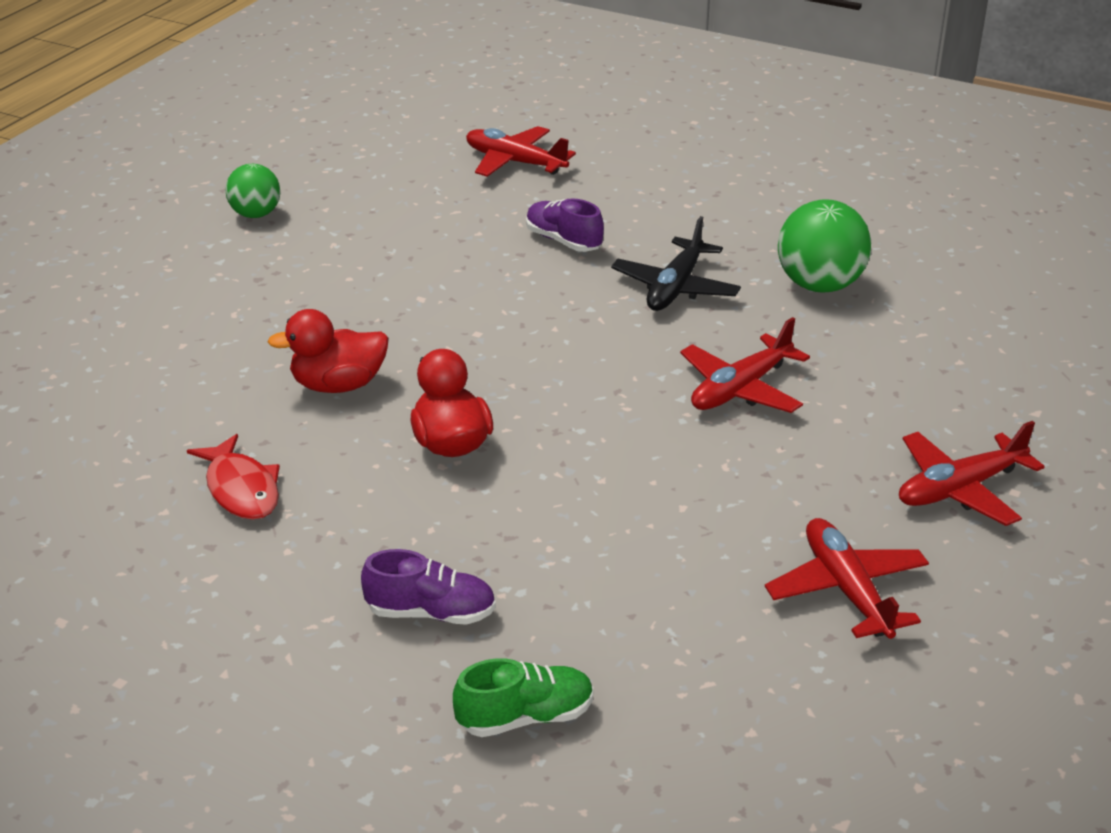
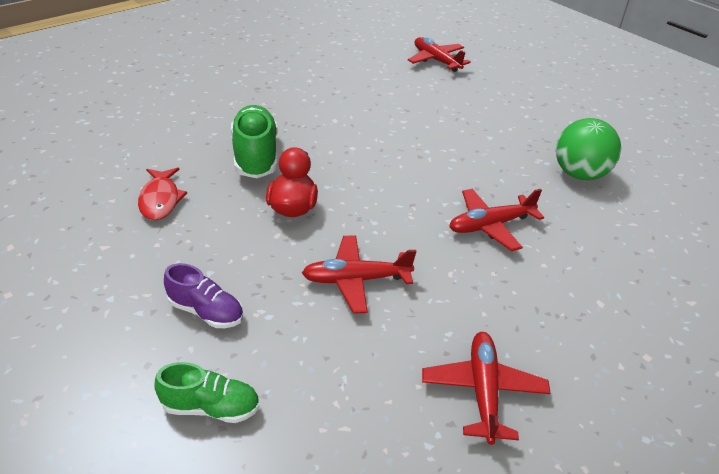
camera: 20 degrees right, 5 degrees up
green ball [226,164,280,218] -> none
red duck [268,309,389,393] -> green shoe [231,105,278,178]
purple shoe [526,198,604,252] -> none
black plane [611,216,741,311] -> none
red plane [899,421,1045,526] -> red plane moved to [302,235,417,314]

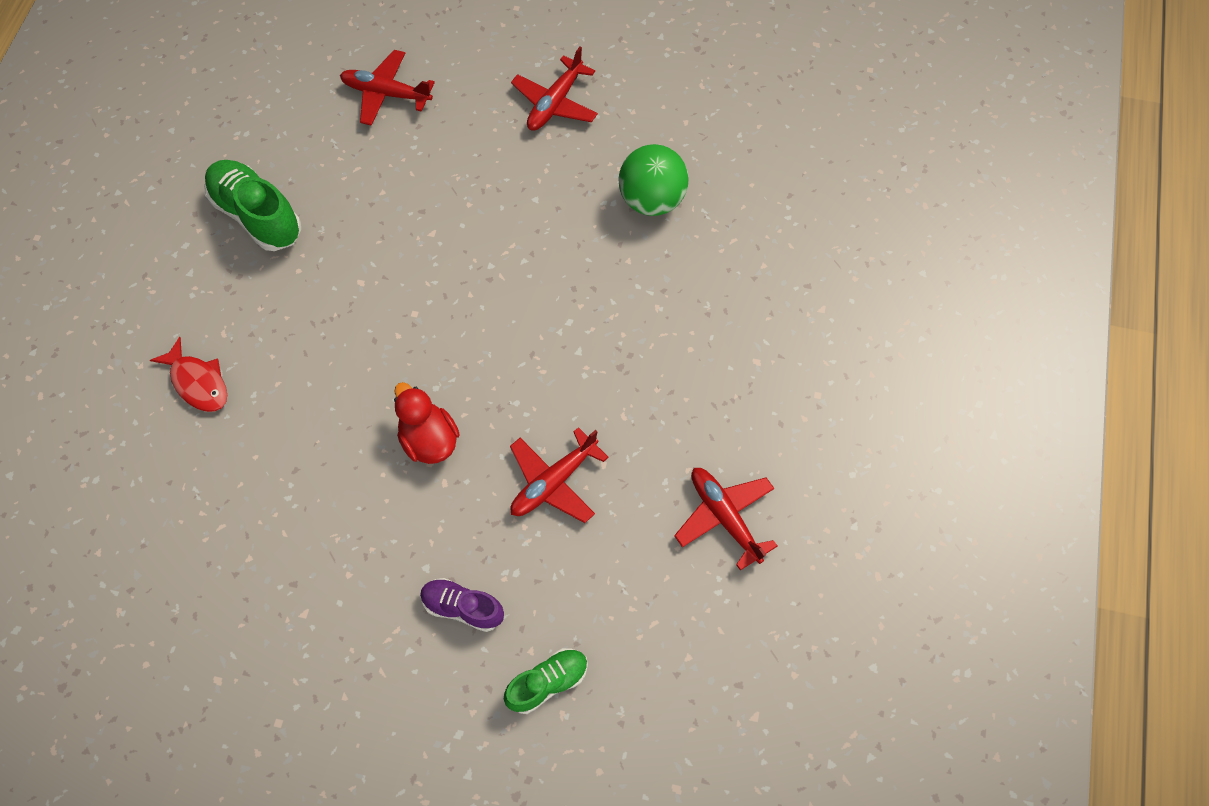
camera: 35 degrees left, 25 degrees up
red fish [138,168,187,220] -> red fish moved to [150,337,227,412]
purple shoe [164,263,243,328] -> purple shoe turned 150 degrees counterclockwise [420,578,504,632]
green shoe [231,105,278,178] -> green shoe moved to [204,160,301,251]
red plane [449,189,544,251] -> red plane moved to [511,47,598,131]

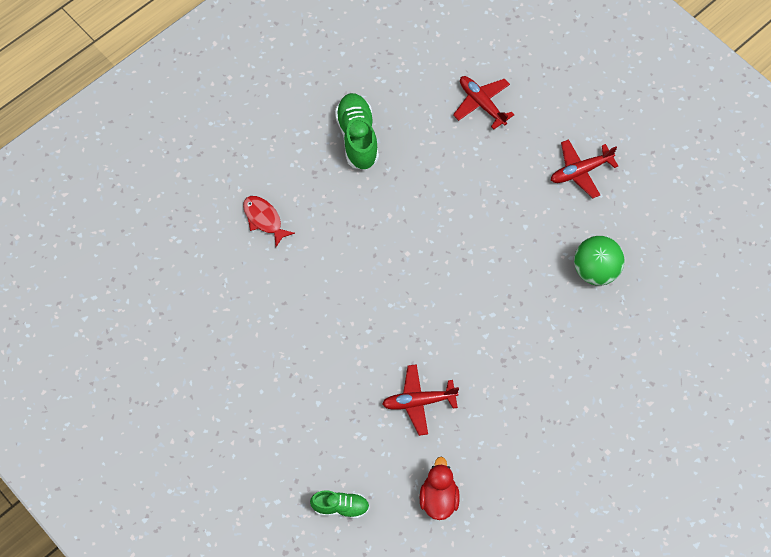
camera: 35 degrees right, 0 degrees up
red fish [150,337,227,412] -> red fish turned 150 degrees clockwise [243,196,295,247]
red duck [394,382,460,464] -> red duck moved to [420,457,460,520]
purple shoe [420,578,504,632] -> none
red plane [674,468,777,571] -> none

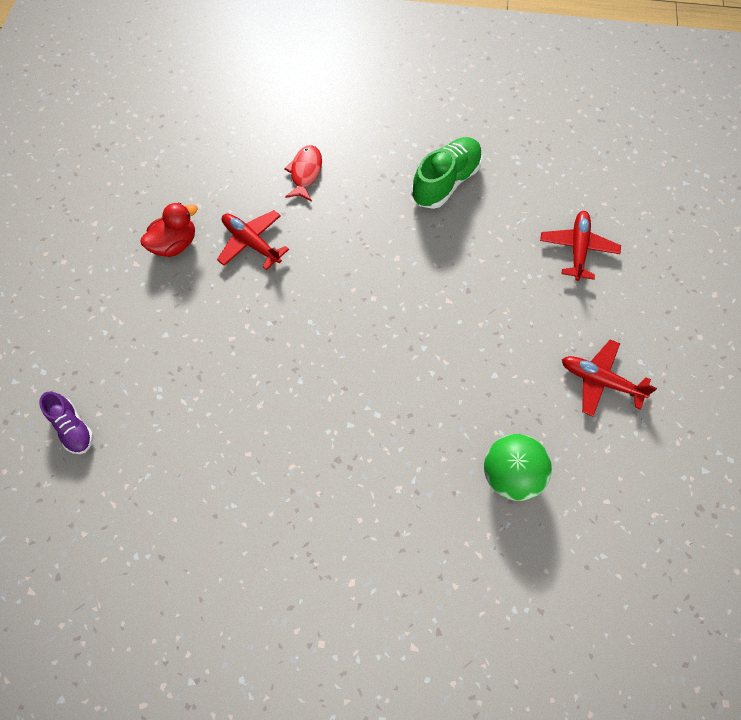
camera: 50 degrees right, 0 degrees up
green shoe [310,490,370,519] -> purple shoe [39,392,94,454]
red plane [382,364,459,436] -> red plane moved to [217,210,289,270]
red duck [420,457,460,520] -> red duck moved to [140,202,198,257]

